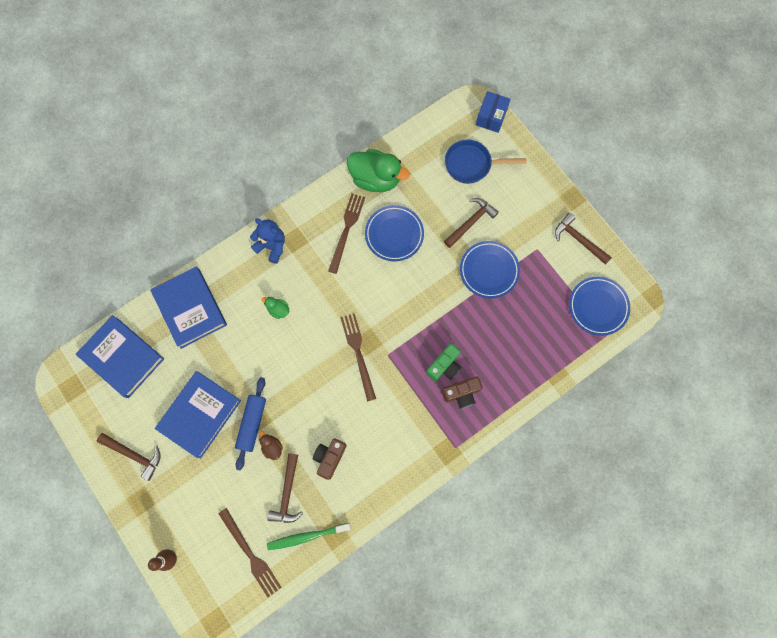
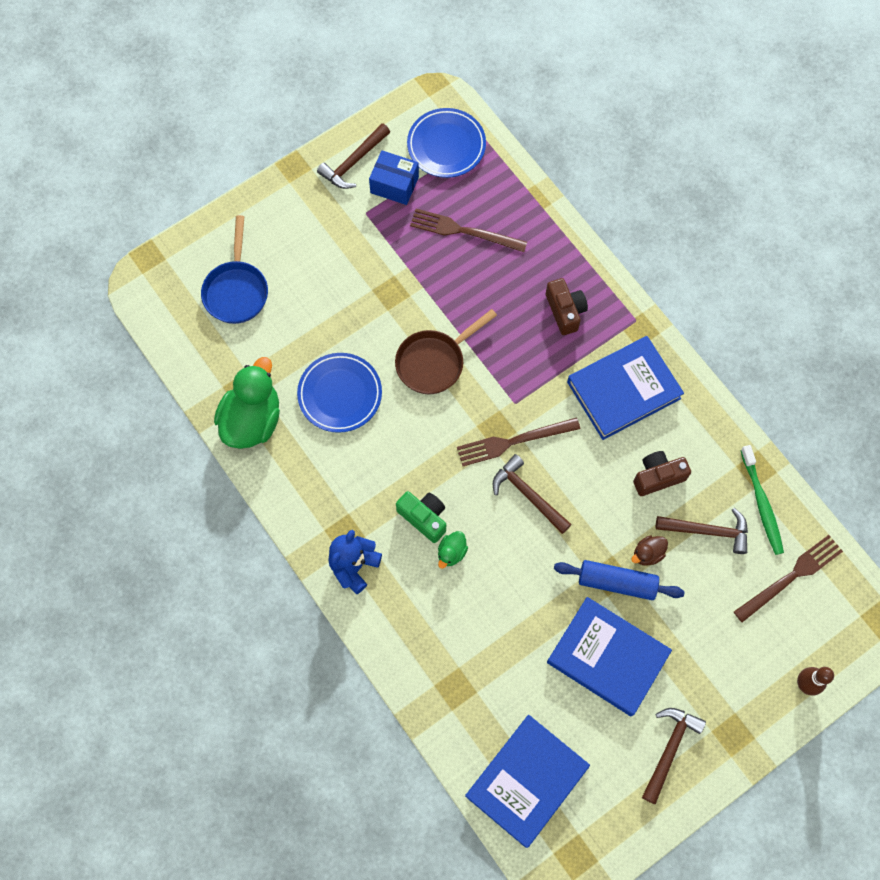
camera: 90 degrees left, 5 degrees down
blue book [150,267,227,349] -> blue book moved to [567,336,684,440]
brown camera [313,438,347,480] -> brown camera turned 135 degrees clockwise [633,451,691,496]
brown fork [328,193,365,274] -> brown fork moved to [410,209,527,252]
green camera [426,343,461,381] -> green camera moved to [396,491,446,543]
brown hammer [444,198,499,248] -> brown hammer moved to [492,454,572,534]
blue plate [460,241,520,299] -> none
blue box [476,91,511,133] -> blue box moved to [369,150,419,205]
none -> brown pan [395,309,497,394]

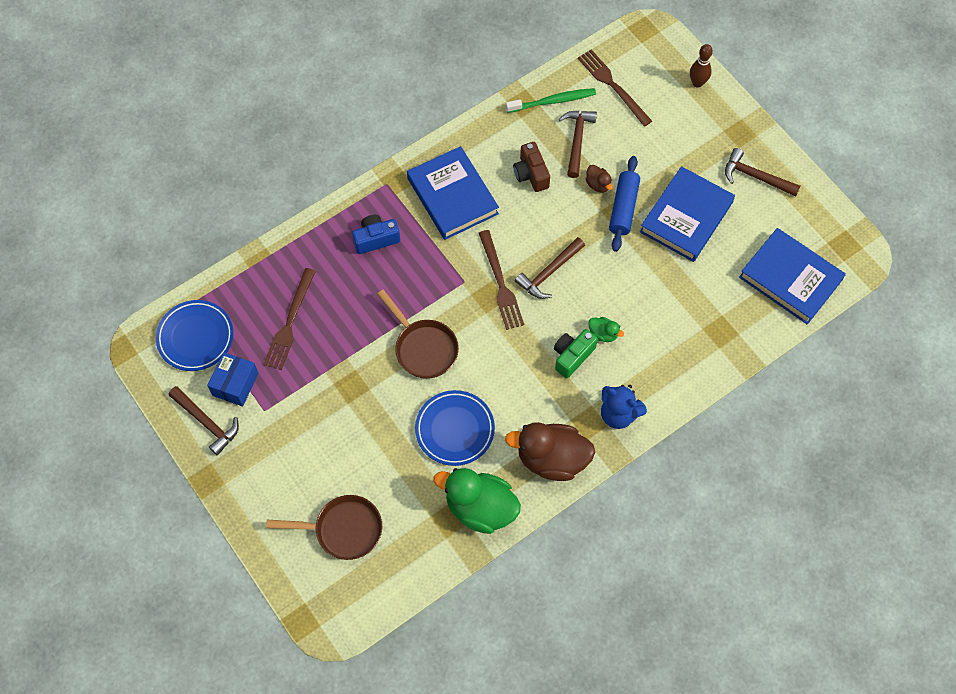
camera: 90 degrees left, 5 degrees down
blue pan [201,215,268,324] -> brown pan [266,495,382,560]
brown camera [546,278,588,335] -> blue camera [352,215,400,254]
none -> brown duck [505,422,595,481]

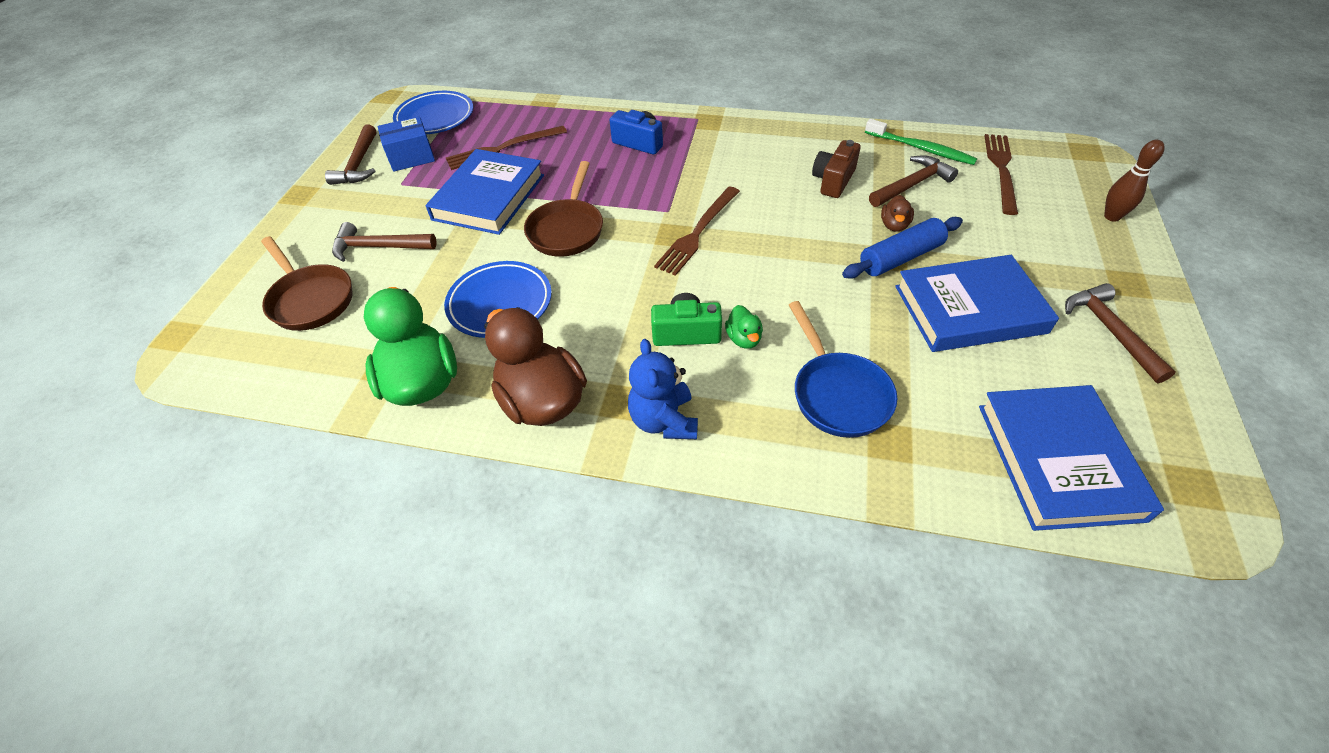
camera: 50 degrees right, 15 degrees down
blue book [407,146,499,240] -> blue book moved to [426,149,544,235]
brown hammer [515,237,585,299] -> brown hammer moved to [332,222,436,262]
none -> blue pan [789,301,897,438]

